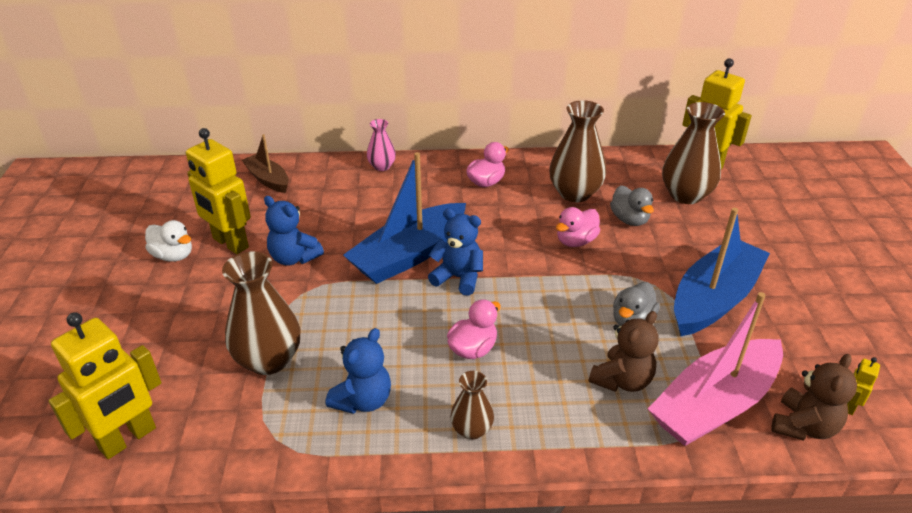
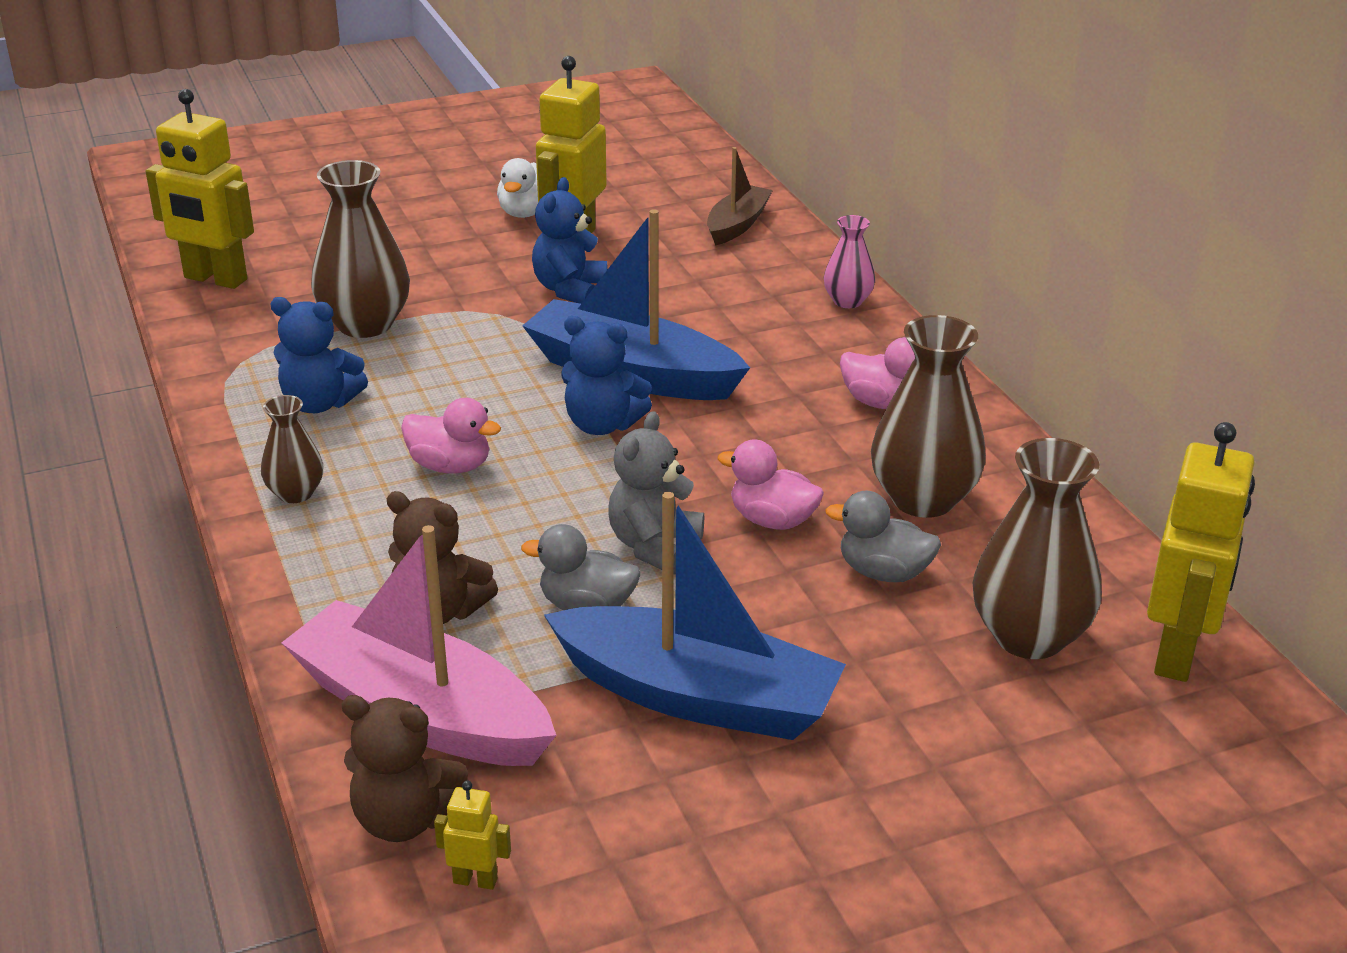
camera: 70 degrees right, 5 degrees down
blue teddy bear [428,209,483,296] -> blue teddy bear turned 105 degrees clockwise [562,316,652,435]
grey duck [610,185,654,226] -> grey duck turned 60 degrees clockwise [825,491,941,582]
none -> grey teddy bear [608,411,704,575]

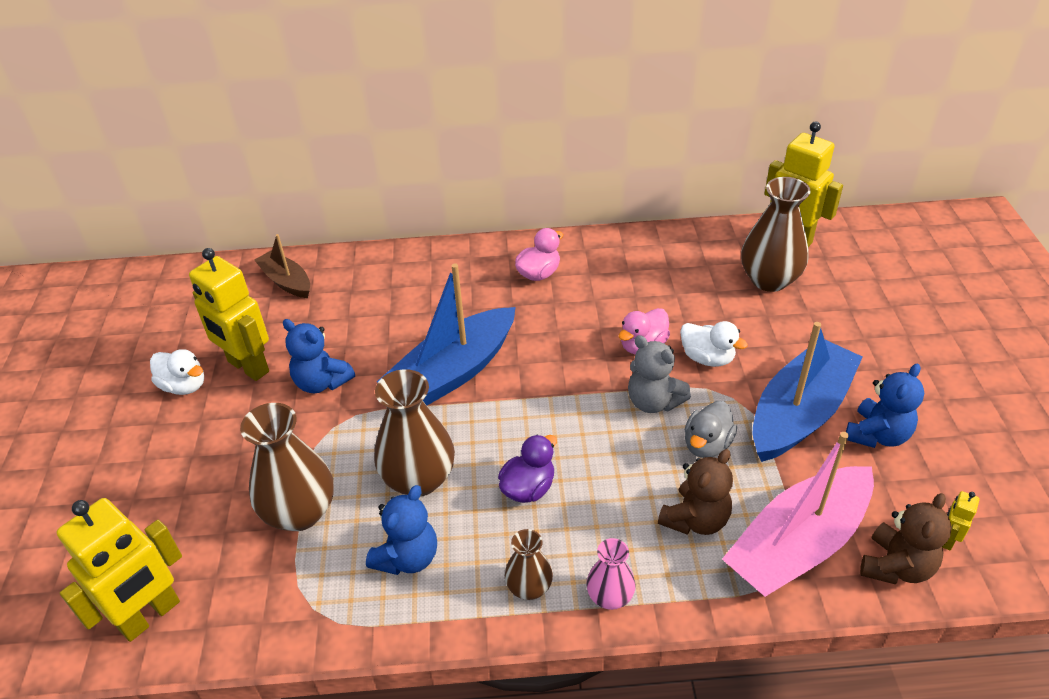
camera: 70 degrees left, 10 degrees up
pink duck [401,398,501,474] -> purple duck [498,435,557,503]
blue teddy bear [562,316,652,435] -> blue teddy bear moved to [846,363,924,448]
pink vase [824,215,875,308] -> pink vase moved to [586,538,635,610]
grey duck [825,491,941,582] -> none
brown vase [871,315,986,518] -> brown vase moved to [374,369,455,497]
none -> white duck [680,321,748,367]

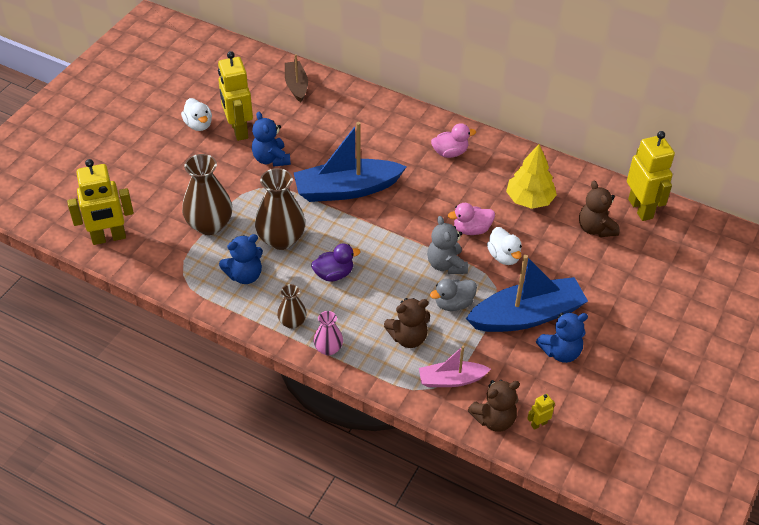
camera: 30 degrees right, 5 degrees up
pink boat [722,432,874,597] -> pink boat [419,346,491,387], size x0.55
brown vase [741,177,811,292] -> brown teddy bear [579,181,620,237]
none -> yellow tree [506,144,557,209]

